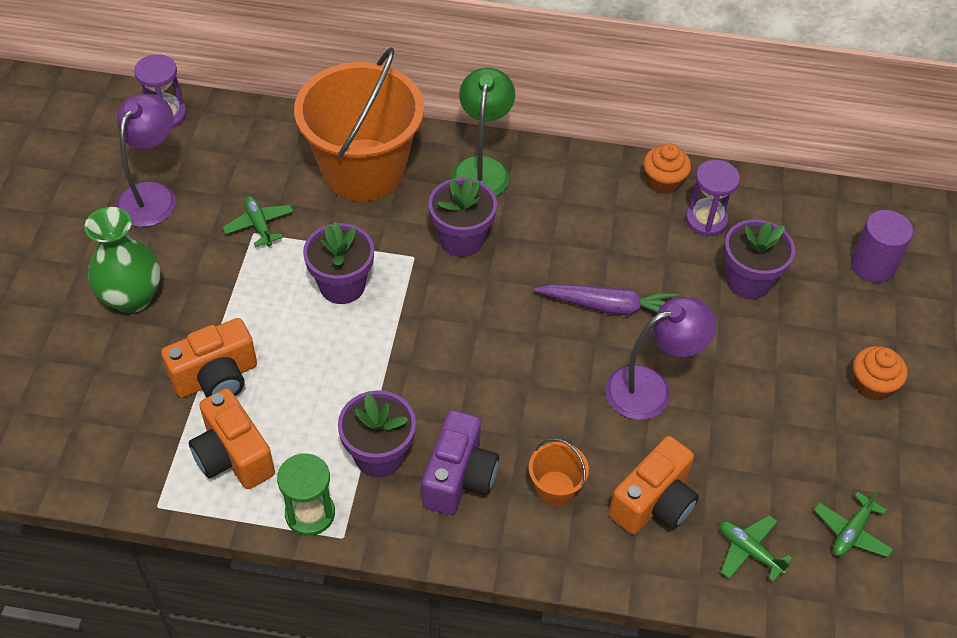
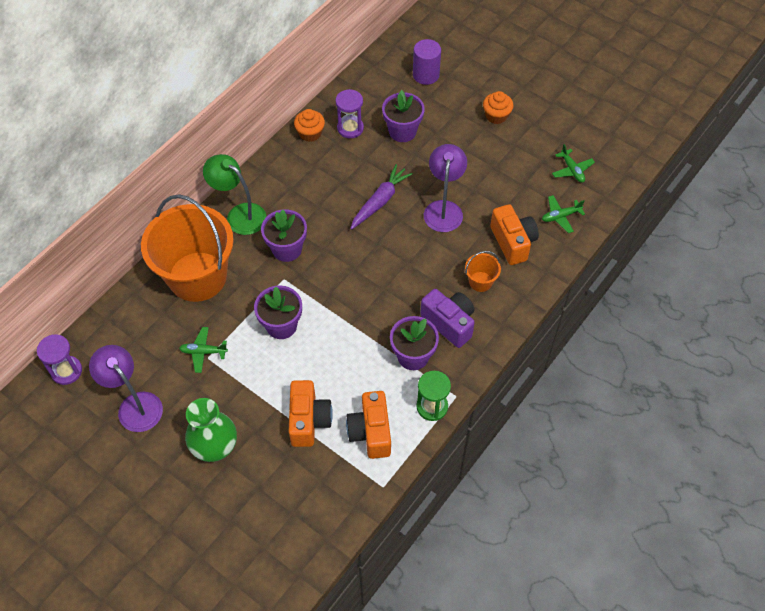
camera: 60 degrees left, 5 degrees up
orange camera [189,388,275,489] -> orange camera turned 90 degrees clockwise [346,391,391,459]

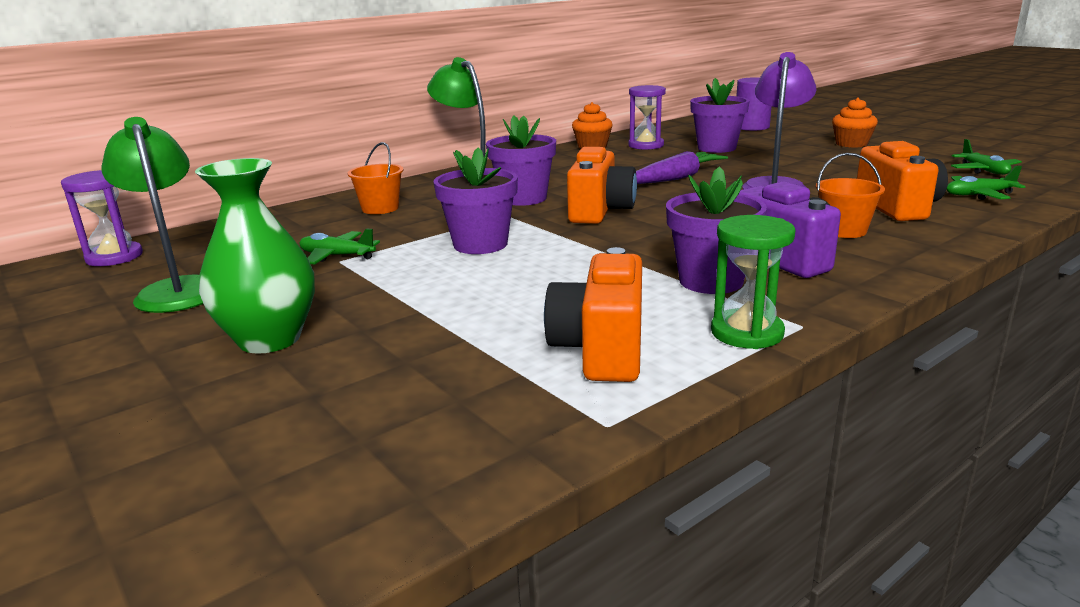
camera: 15 degrees right, 35 degrees down
purple lamp [89,345,163,432] -> green lamp [102,117,203,313]
orange bucket [141,194,234,302] -> orange bucket [347,142,404,214], size x0.40
orange camera [289,380,333,447] -> orange camera moved to [567,147,637,224]

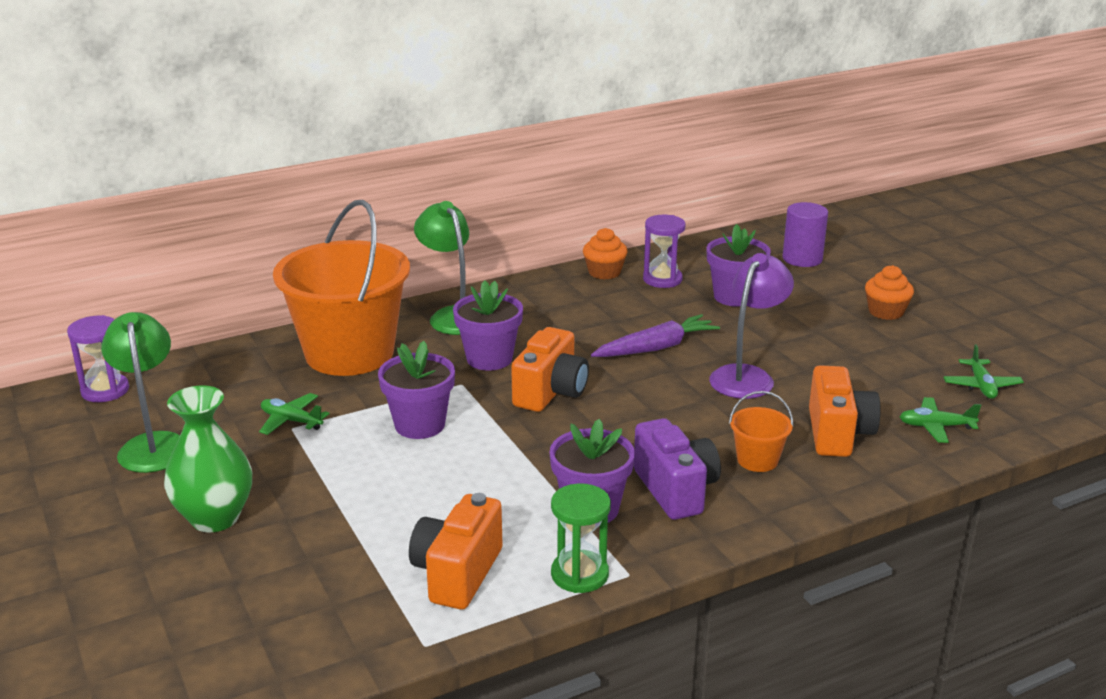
camera: 10 degrees right, 5 degrees up
orange bucket [347,142,404,214] -> orange bucket [273,200,410,376], size x2.48

